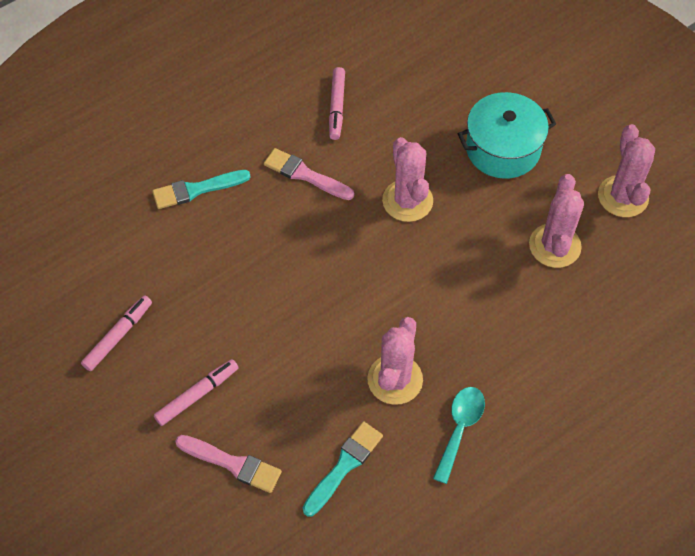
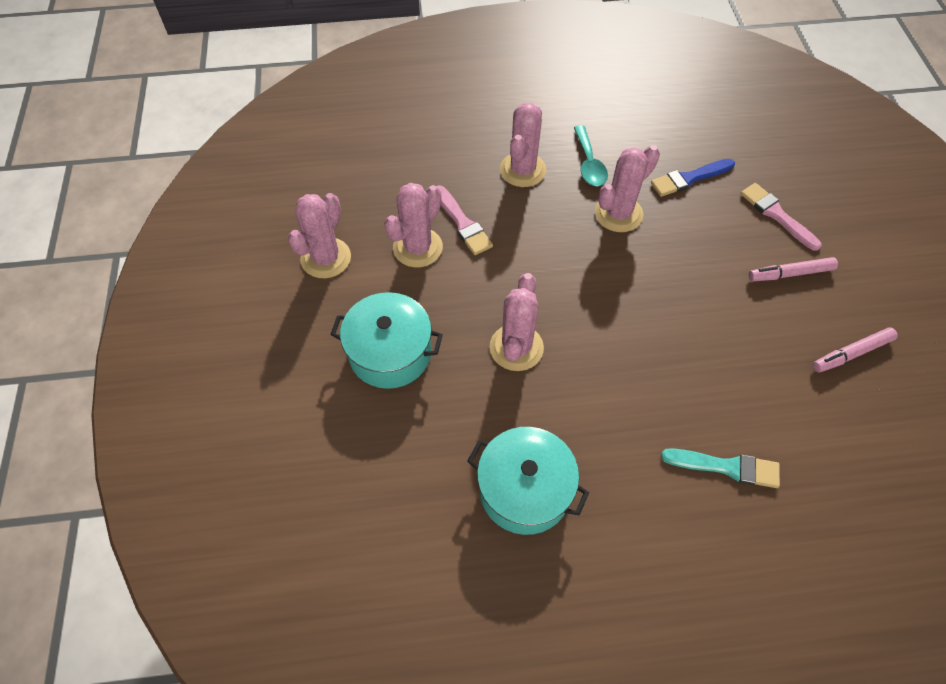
camera: 150 degrees left, 0 degrees up
pink brush [264,148,354,200] -> pink brush moved to [436,185,493,255]
turquoise brush [303,421,383,517] -> blue brush [651,159,735,197]
pink marker [329,67,345,140] -> turquoise pot [468,427,589,535]
turquoise spoon [433,387,485,484] -> turquoise spoon turned 60 degrees counterclockwise [574,125,608,186]
none -> pink cactus [500,103,546,187]

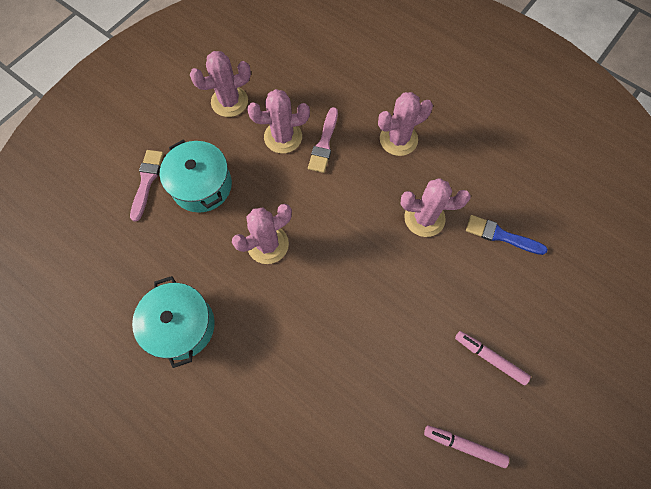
camera: 45 degrees right, 10 degrees up
turquoise spoon [574,125,608,186] -> none
turquoise brush [661,448,780,488] -> none
pink brush [741,183,822,251] -> pink brush moved to [130,150,164,222]

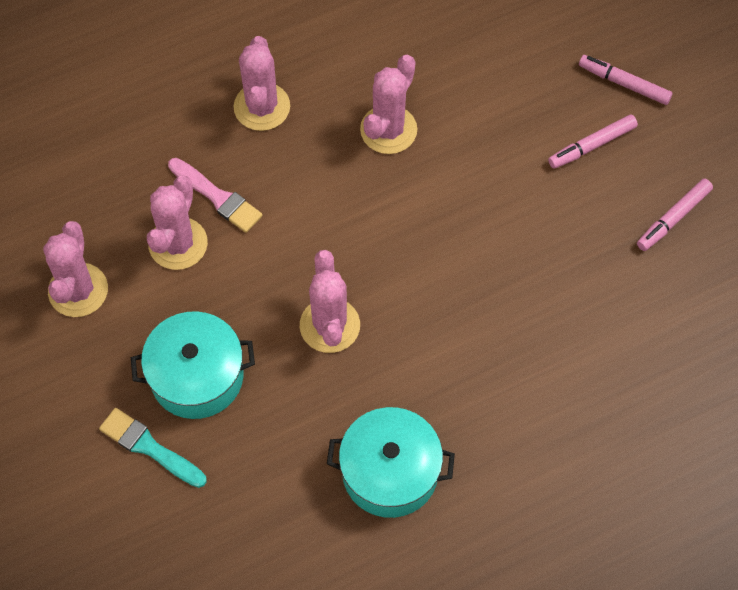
camera: 65 degrees left, 5 degrees down
pink brush [130,150,164,222] -> turquoise brush [99,408,207,488]
blue brush [466,215,548,255] -> none
none -> pink marker [579,55,673,105]

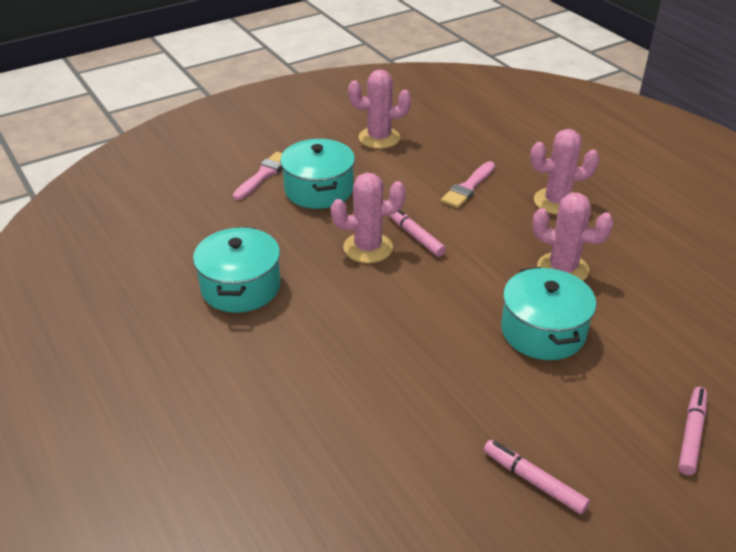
camera: 85 degrees right, 25 degrees down
turquoise brush [99,408,207,488] -> pink brush [233,152,283,200]
pink cactus [147,175,208,270] -> none
pink marker [548,114,638,169] -> pink marker moved to [389,210,446,257]
none -> turquoise pot [501,267,596,360]

